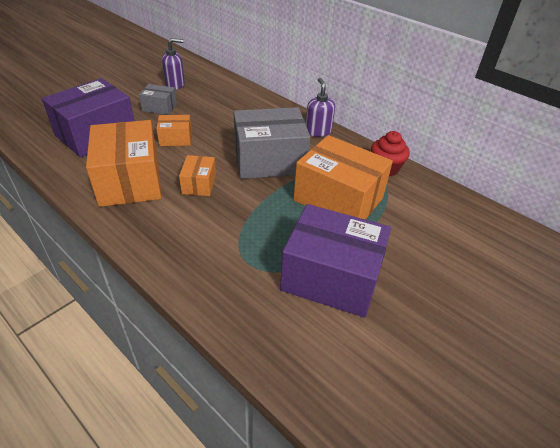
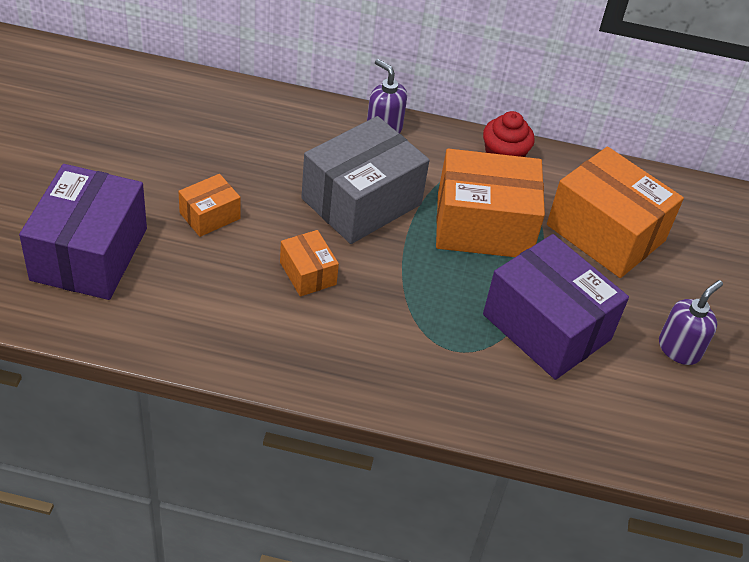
camera: 35 degrees left, 5 degrees up
orange box [86,120,161,207] -> orange box moved to [547,147,684,278]
grey box [139,84,177,115] -> none
purple soap dispenser [162,38,185,90] -> purple soap dispenser moved to [659,280,723,365]
purple box [280,204,391,318] -> purple box turned 60 degrees clockwise [483,234,629,380]

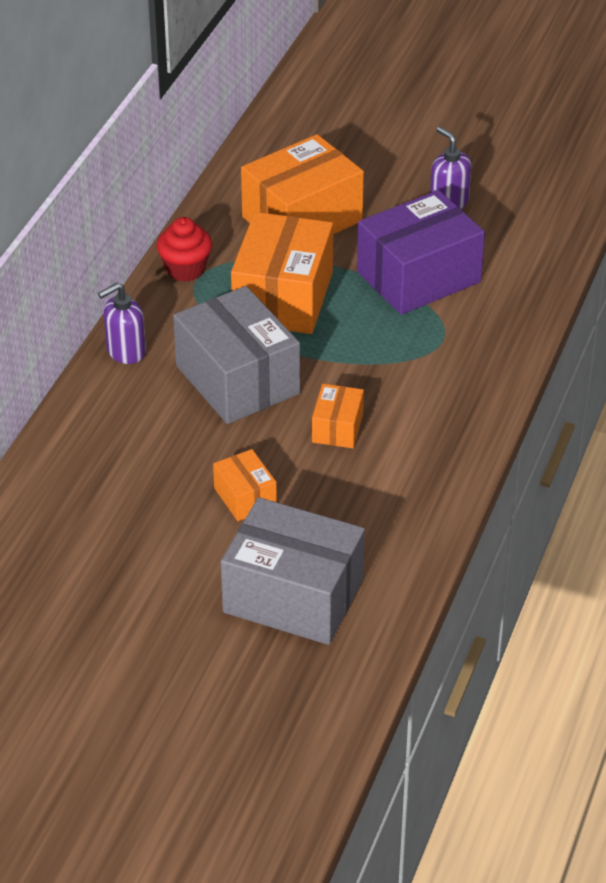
camera: 75 degrees left, 5 degrees down
purple box [19,164,147,300] -> grey box [221,497,365,645]
orange box [280,230,339,296] -> orange box turned 60 degrees counterclockwise [312,384,364,448]

